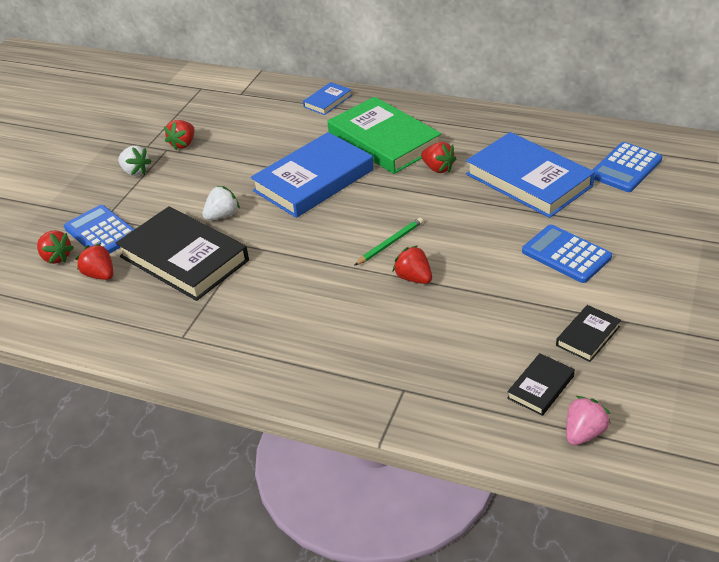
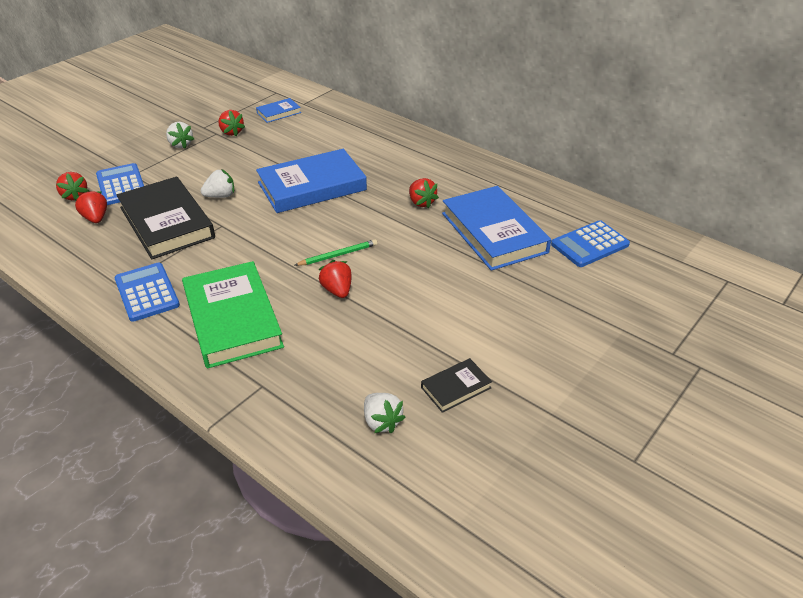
camera: 15 degrees right, 0 degrees up
red strawberry [164,120,194,150] -> red strawberry turned 75 degrees counterclockwise [218,110,245,136]
blue book [303,82,352,115] -> blue book moved to [256,98,301,123]
green book [328,97,441,174] -> green book moved to [182,261,284,369]
black book [507,353,575,416] -> white strawberry [364,393,406,434]
blue calculator [522,225,612,283] -> blue calculator moved to [114,263,180,322]
pink strawberry [566,396,611,445] -> none

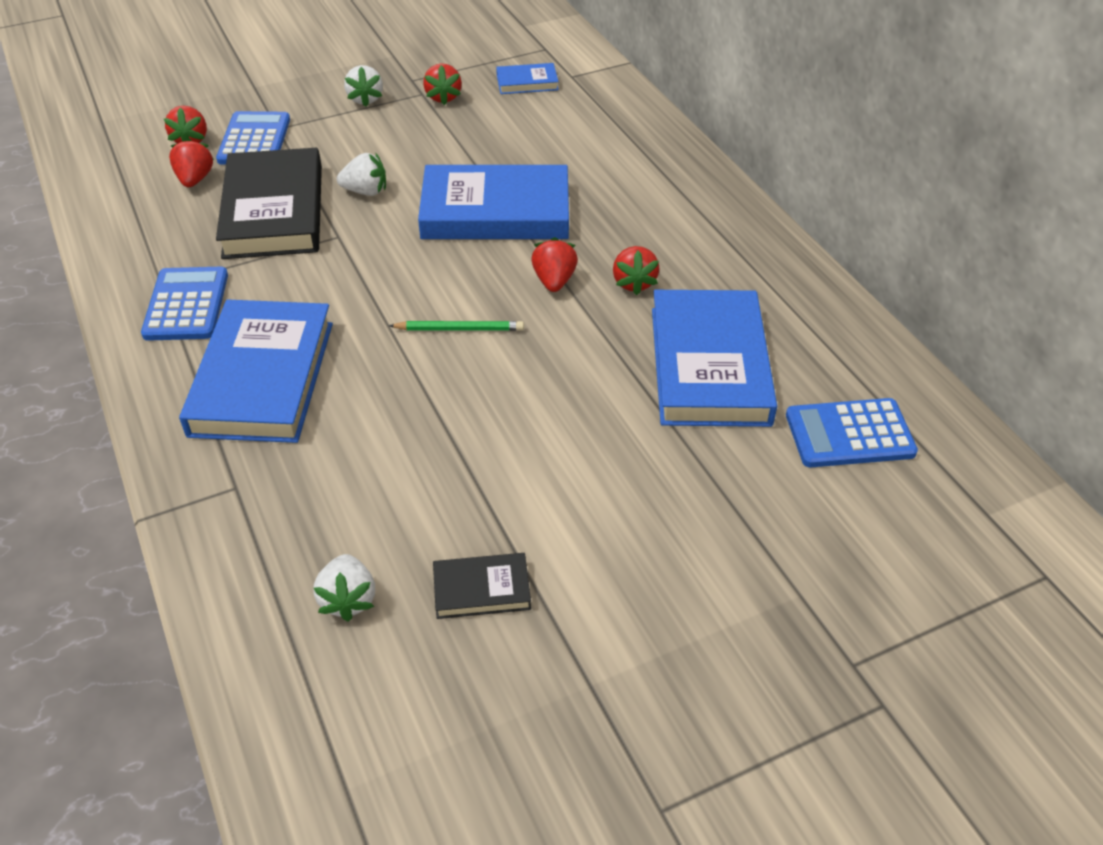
camera: 25 degrees right, 5 degrees up
green book [182,261,284,369] -> blue book [179,300,333,443]
red strawberry [319,260,352,298] -> red strawberry moved to [531,237,578,292]

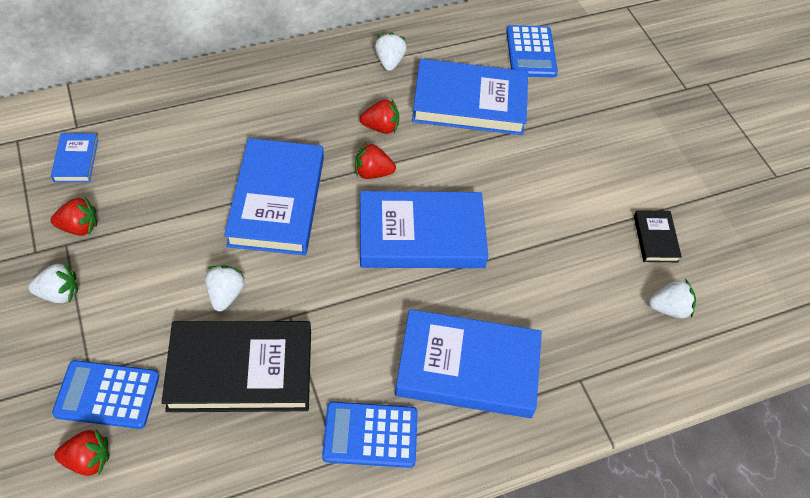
camera: 90 degrees left, 10 degrees up
red strawberry [169,138,214,187] -> none
green pencil [389,321,524,331] -> blue book [360,191,488,268]
none -> white strawberry [375,32,407,71]

